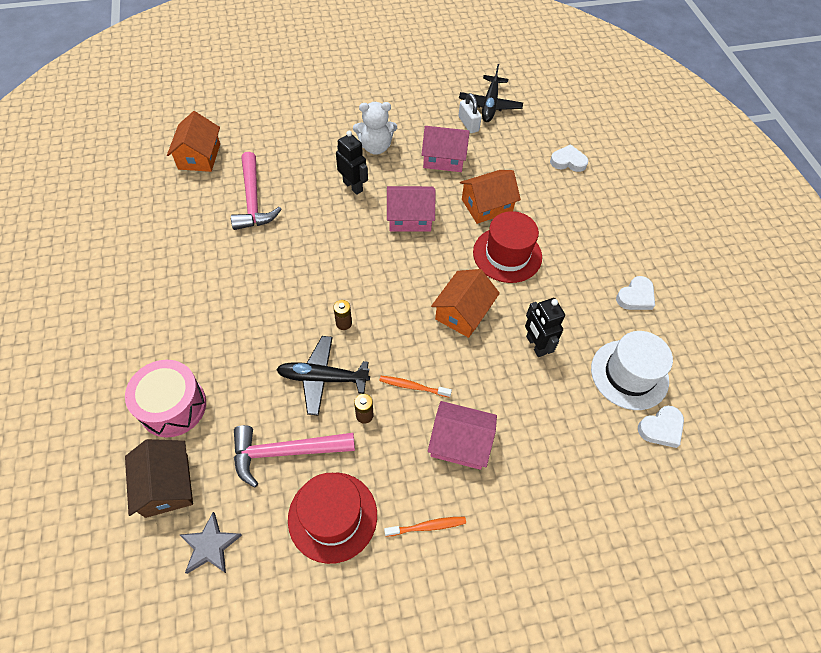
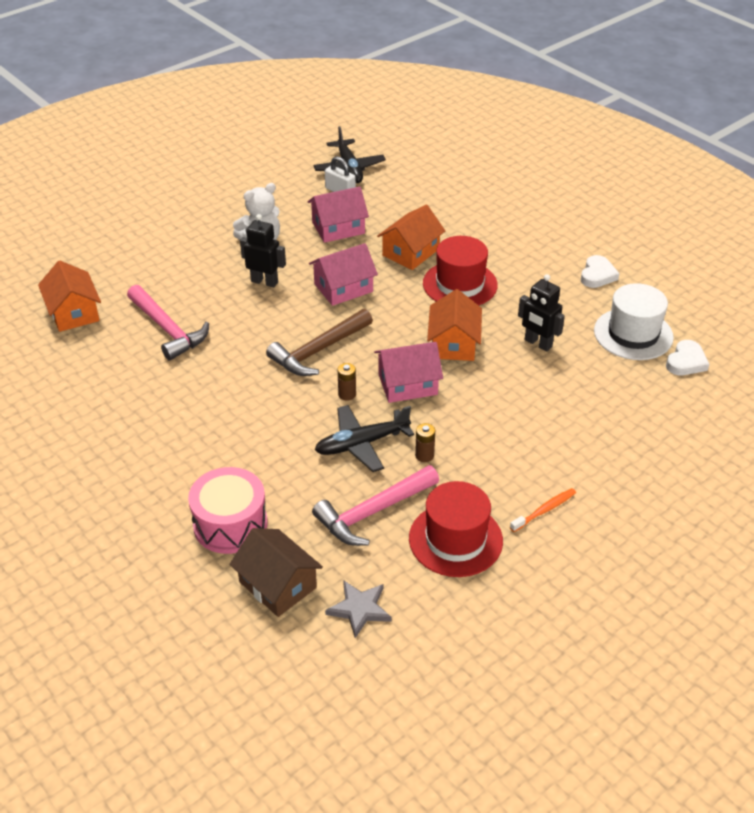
camera: 25 degrees left, 15 degrees down
orange toothbrush [379,376,452,398] -> none
pink house [428,401,497,470] -> pink house moved to [374,342,443,403]
white heart [550,144,588,172] -> none
none -> brown hammer [266,309,373,376]

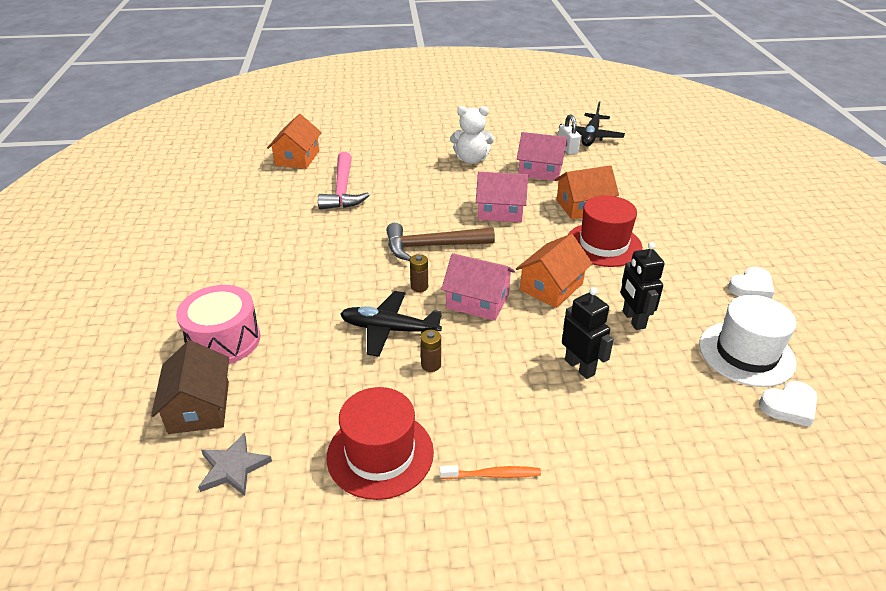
camera: 35 degrees right, 5 degrees down
black robot [240,214,286,287] -> black robot moved to [562,287,614,379]
pink hammer [312,465,439,546] -> none

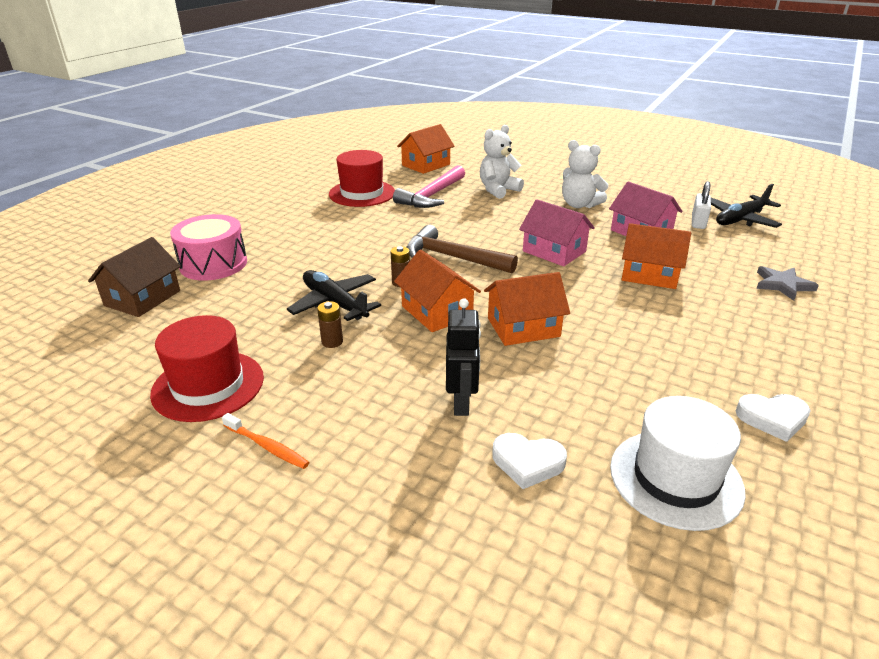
camera: 35 degrees right, 5 degrees down
grey star [198,433,272,496] -> grey star moved to [756,266,819,301]
pink house [441,253,515,321] -> orange house [394,249,481,332]
red hat [568,195,643,267] -> red hat moved to [329,150,395,207]
black robot [621,242,665,330] -> none
white heart [759,381,817,427] -> white heart moved to [492,433,567,489]
none -> white teddy bear [480,125,524,199]

